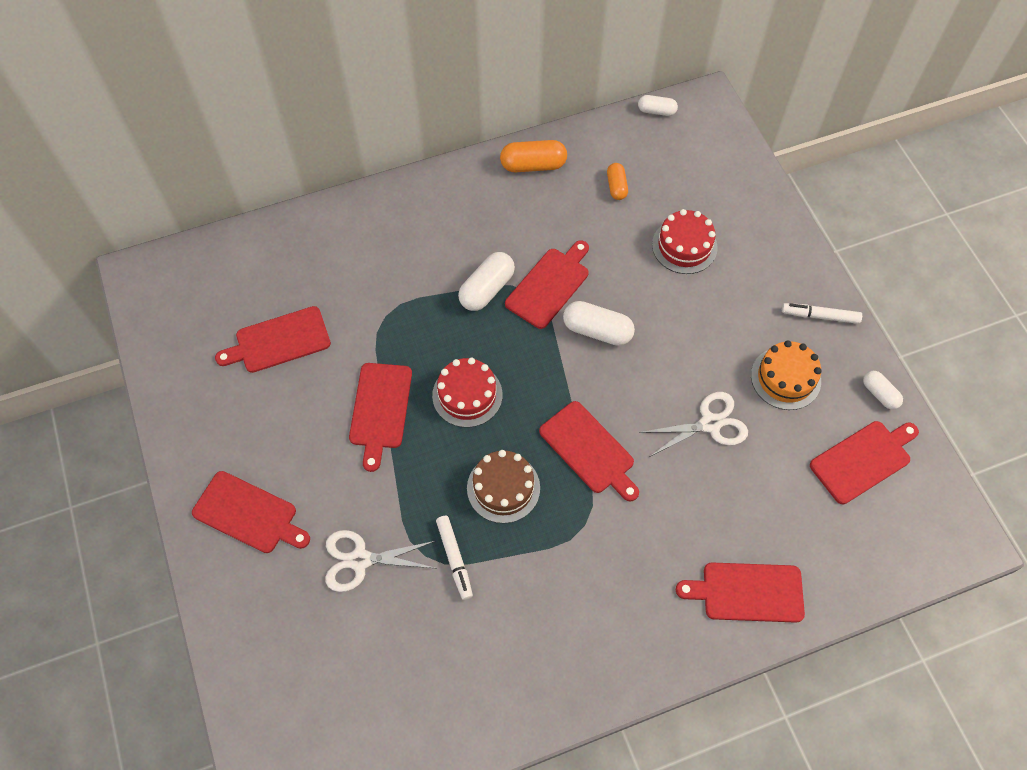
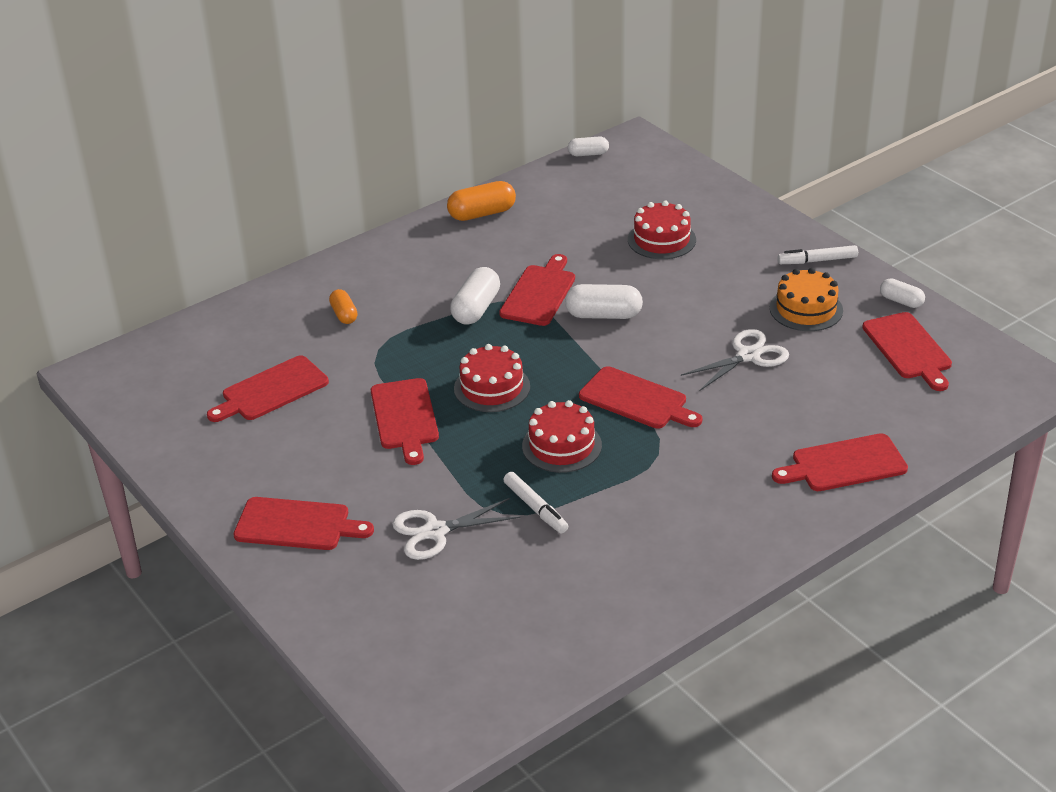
camera: 15 degrees left, 25 degrees down
brown cake [467,450,540,523] -> red cake [522,400,602,473]
orange capsule [607,163,628,200] -> orange capsule moved to [329,289,358,324]
red cutting board [810,421,919,504] -> red cutting board turned 120 degrees clockwise [862,312,952,391]

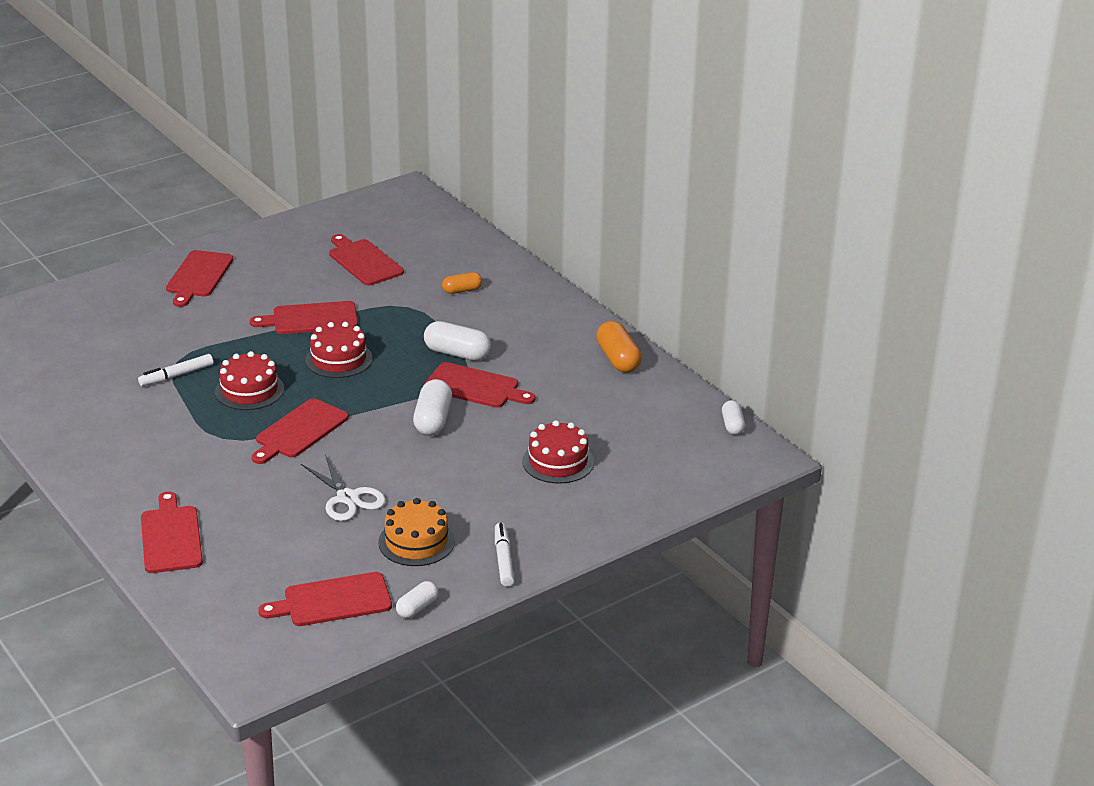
camera: 90 degrees right, 5 degrees down
white scissors [392,498,521,560] -> none

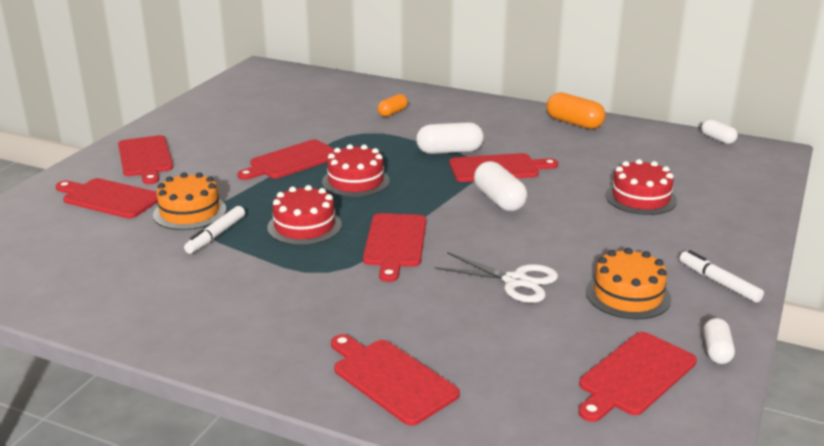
camera: 30 degrees left, 5 degrees down
red cutting board [329,234,404,285] -> red cutting board moved to [56,178,157,219]
none -> orange cake [153,172,226,230]

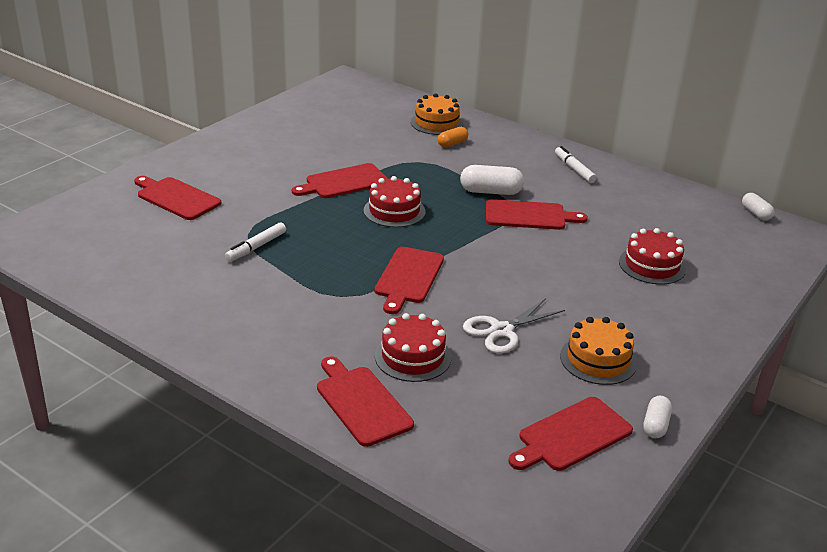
camera: 10 degrees right, 5 degrees up
red cutting board [118,135,173,184] -> none
orange cake [153,172,226,230] -> orange cake moved to [411,93,463,135]
red cake [267,185,342,245] -> red cake moved to [375,313,451,382]
white scissors [435,252,558,303] -> white scissors turned 105 degrees clockwise [463,298,565,353]
white capsule [474,161,528,211] -> none
orange capsule [546,92,606,129] -> none
white marker [679,250,764,303] -> white marker moved to [555,146,597,183]

